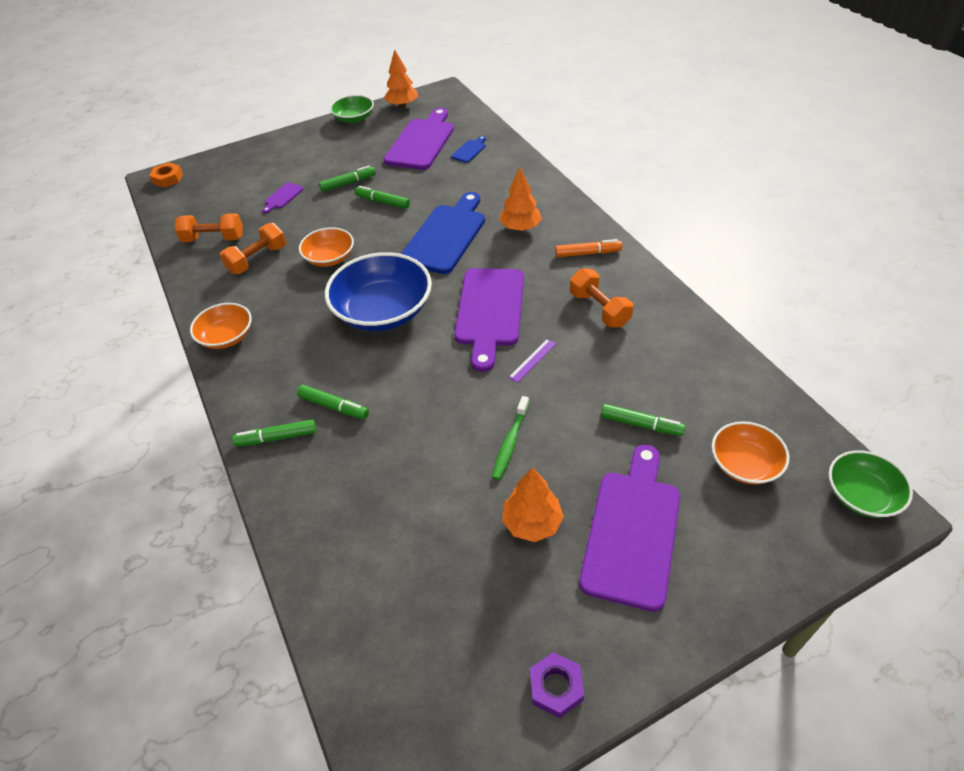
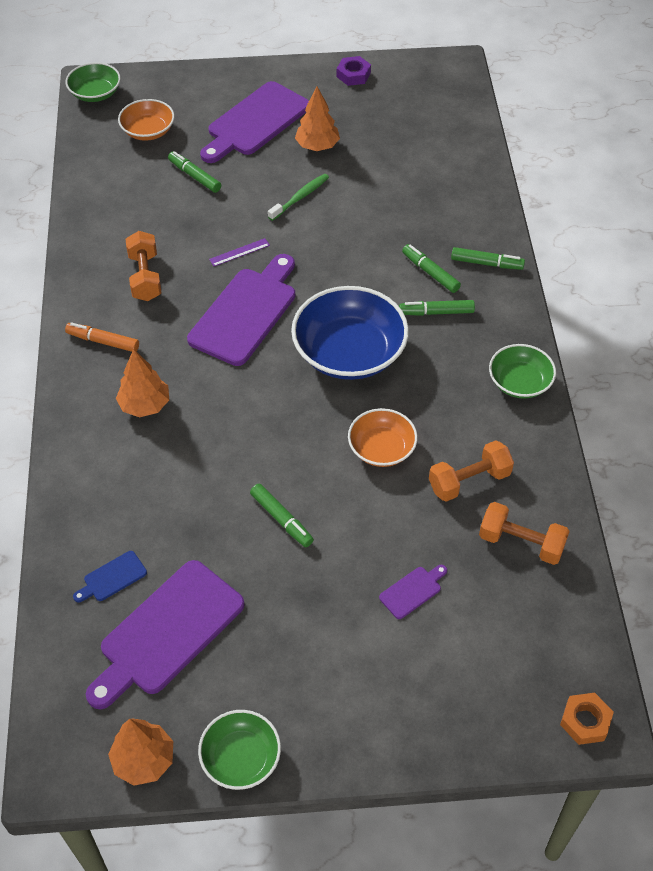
camera: 160 degrees left, 5 degrees up
orange bowl [190,303,252,349] -> green bowl [489,344,556,399]
green marker [319,165,376,192] -> green marker moved to [399,300,475,316]
blue cutting board [401,192,485,274] -> none

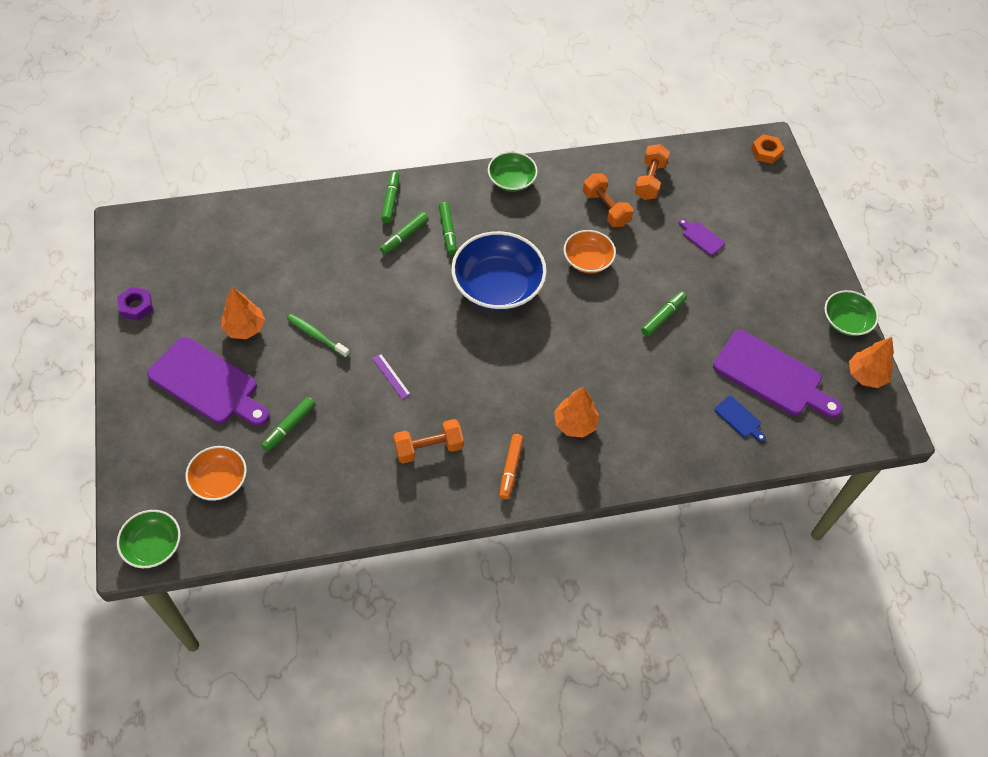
camera: 100 degrees left, 5 degrees up
purple cutting board [187,254,295,366] -> none

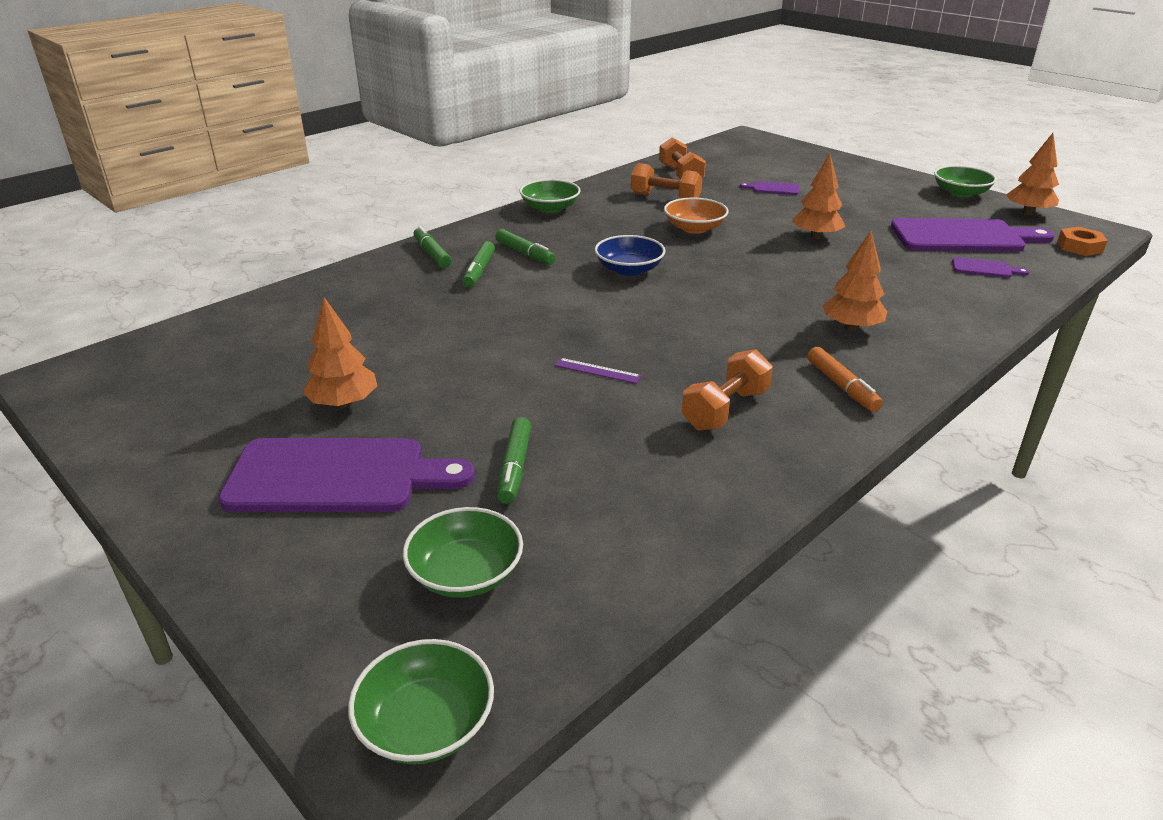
camera: 30 degrees left, 25 degrees down
purple nut [117,287,153,321] -> none
orange bowl [185,446,247,501] -> green bowl [403,507,523,598]
green toothbrush [287,314,350,358] -> none
blue bowl [451,231,547,311] -> blue bowl [595,235,665,276], size x0.57
green marker [641,291,687,337] -> orange tree [792,153,845,239]
blue cutting board [714,396,766,442] -> purple cutting board [952,257,1029,278]
orange nut [751,134,784,164] -> orange nut moved to [1057,227,1107,256]

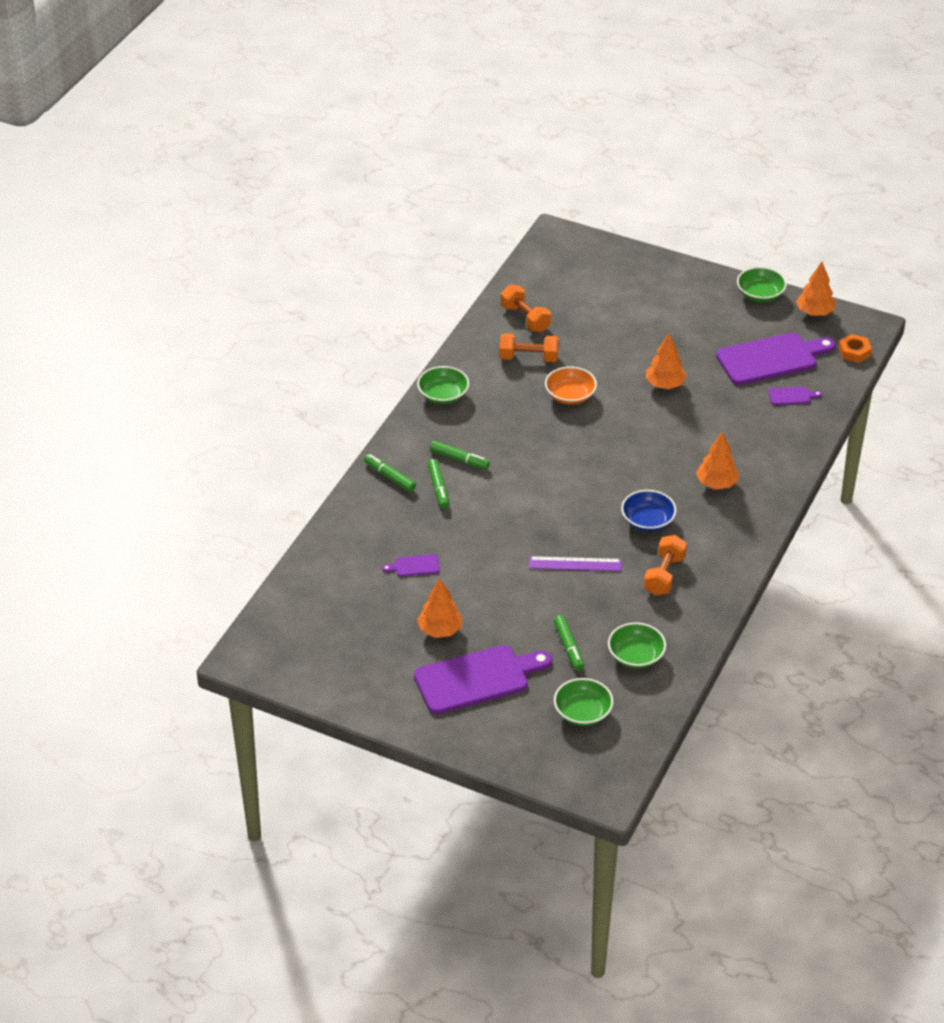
camera: 20 degrees left, 10 degrees up
green bowl [348,639,494,764] -> green bowl moved to [608,623,666,668]
purple ruler [555,358,641,384] -> purple ruler [529,556,622,571], size x1.61
blue bowl [595,235,665,276] -> blue bowl moved to [621,490,676,532]
purple cutting board [740,181,799,195] -> purple cutting board moved to [382,554,440,577]
orange marker [807,347,883,412] -> none

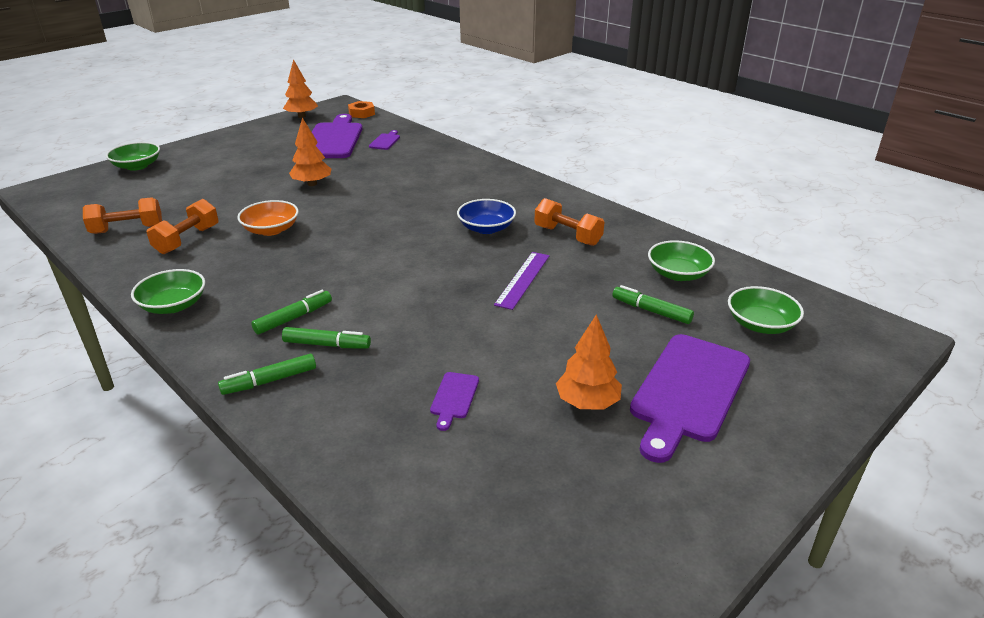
camera: 70 degrees left, 10 degrees down
purple cutting board [414,645,552,714] -> purple cutting board turned 150 degrees counterclockwise [630,334,750,463]
green marker [554,615,584,671] -> green marker turned 150 degrees counterclockwise [612,285,694,324]
orange tree [696,432,739,489] -> none
green bowl [737,267,787,302] -> green bowl moved to [106,142,160,171]

